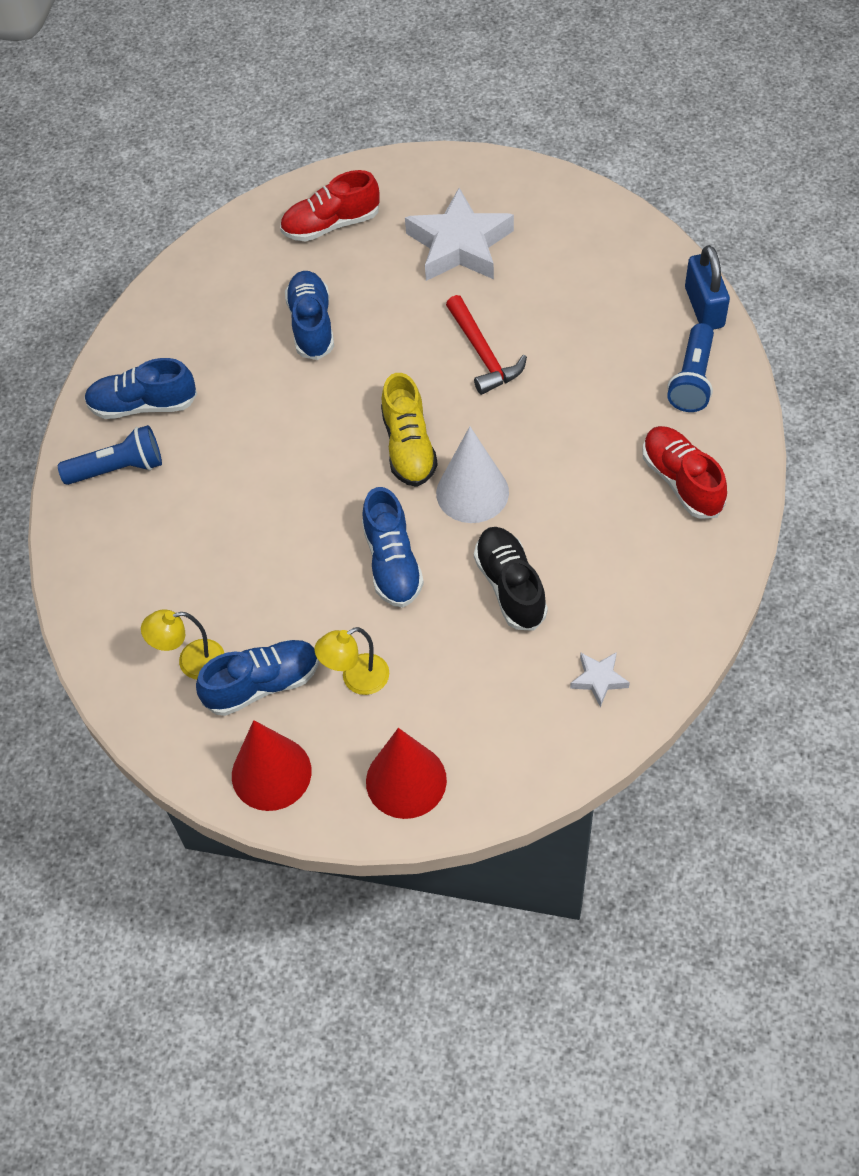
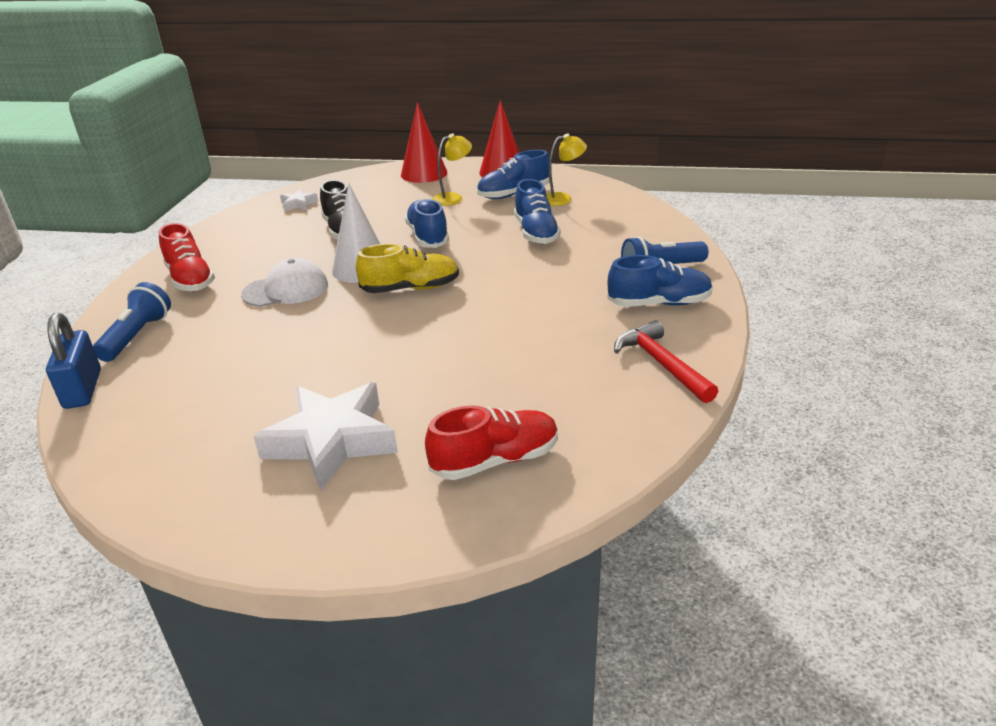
camera: 175 degrees right, 25 degrees down
blue shoe [285,271,334,360] -> blue shoe moved to [514,179,561,244]
yellow shoe [381,373,438,487] -> yellow shoe turned 90 degrees clockwise [356,243,459,293]
red hammer [446,295,527,395] -> red hammer moved to [614,320,718,403]
none -> white cap [241,258,328,307]

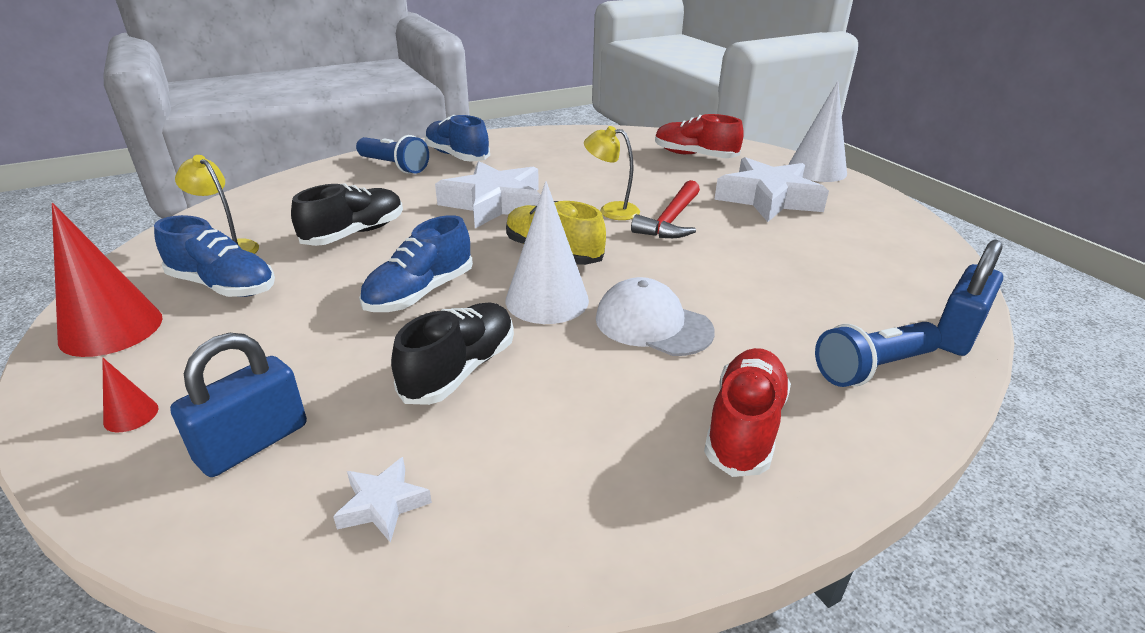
camera: 130 degrees left, 0 degrees up
red cone [401,102,447,183] -> red cone [102,358,158,432], size x0.45
yellow lamp [432,133,472,206] -> yellow lamp moved to [584,126,640,220]
blue shoe [514,179,561,244] -> black shoe [291,183,403,246]
red hammer [614,320,718,403] -> red hammer moved to [631,180,700,238]
none -> blue padlock [170,333,307,477]
none -> white star [435,161,541,228]
none -> white cone [788,81,847,182]

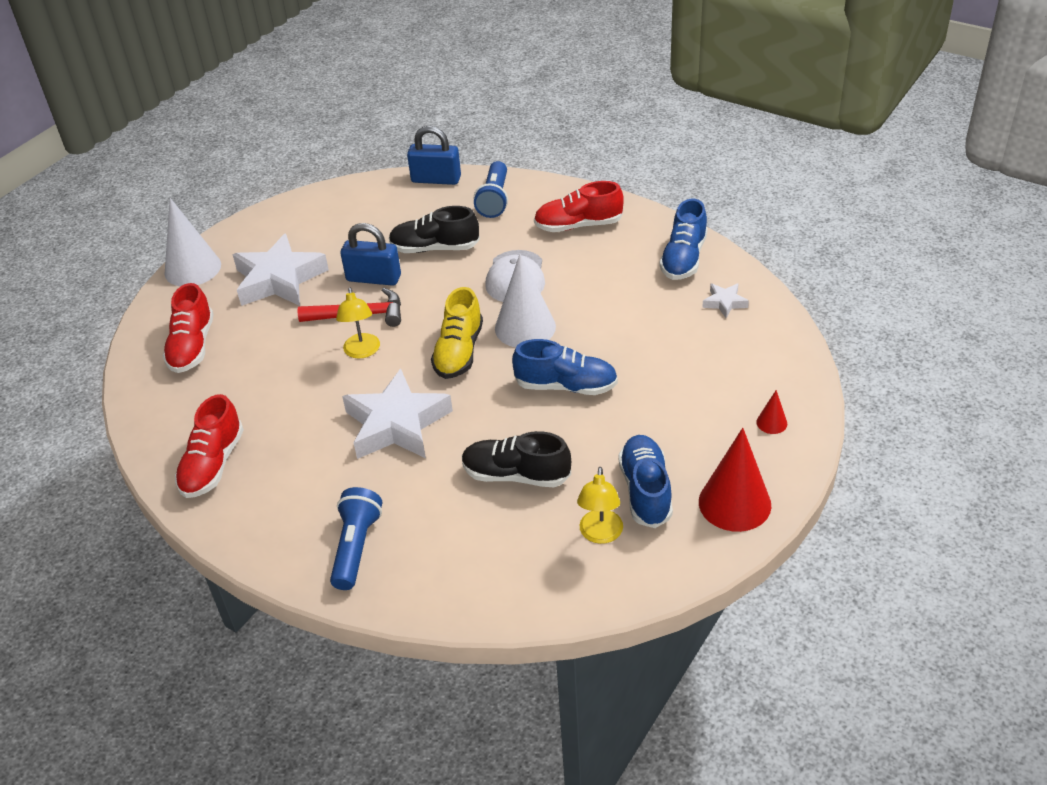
camera: 115 degrees left, 10 degrees up
blue padlock [170,333,307,477] -> blue padlock moved to [340,223,401,286]
black shoe [391,302,514,405] -> black shoe moved to [389,206,480,253]
blue shoe [425,115,490,161] -> blue shoe moved to [659,199,708,280]
blue flashlight [815,322,942,387] -> blue flashlight turned 60 degrees clockwise [474,161,508,218]
none -> red shoe [175,394,244,498]

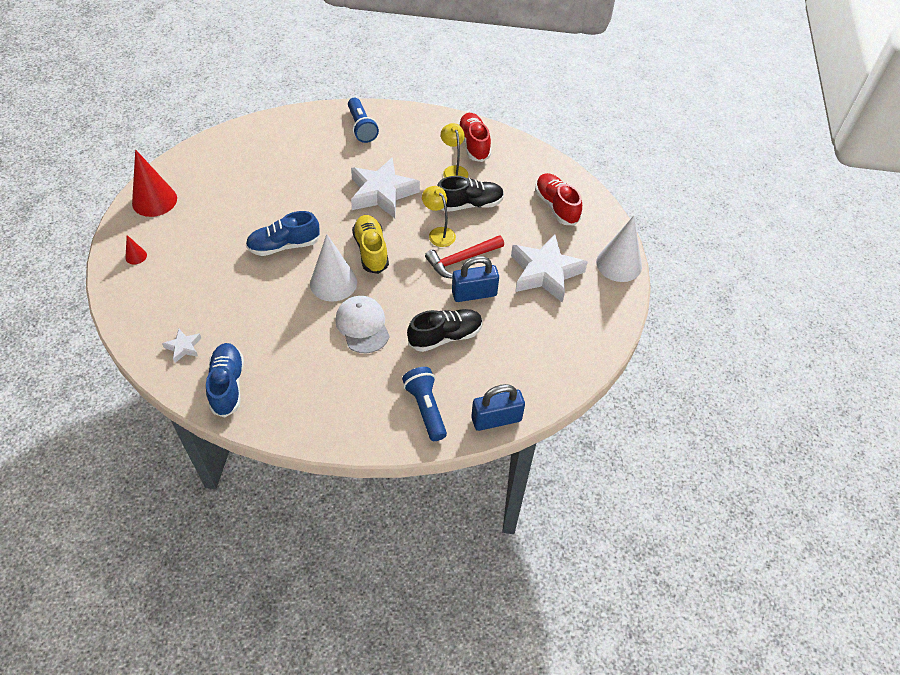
camera: 150 degrees right, 10 degrees up
black shoe [462,431,571,487] -> black shoe moved to [437,176,504,212]
red shoe [534,181,624,232] -> none
yellow lamp [577,467,623,544] -> yellow lamp moved to [441,123,468,178]
blue shoe [618,435,673,528] -> none

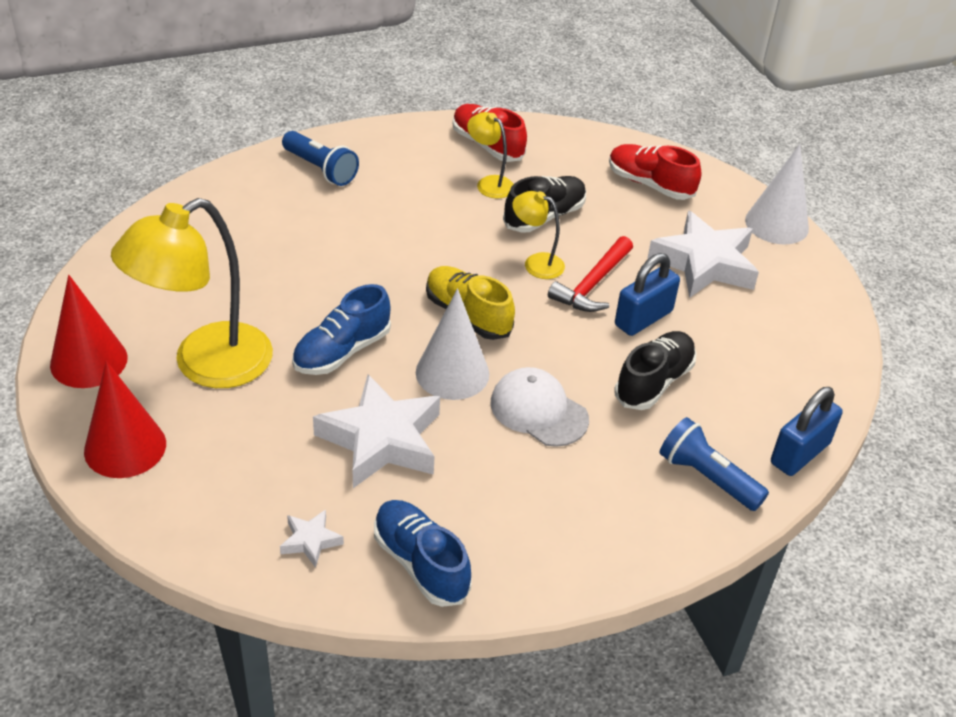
camera: 30 degrees left, 10 degrees down
red cone [125,235,147,264] -> red cone [84,361,166,478], size x2.22
white star [351,158,420,218] -> white star moved to [313,374,440,488]
none -> yellow lamp [111,198,273,388]

